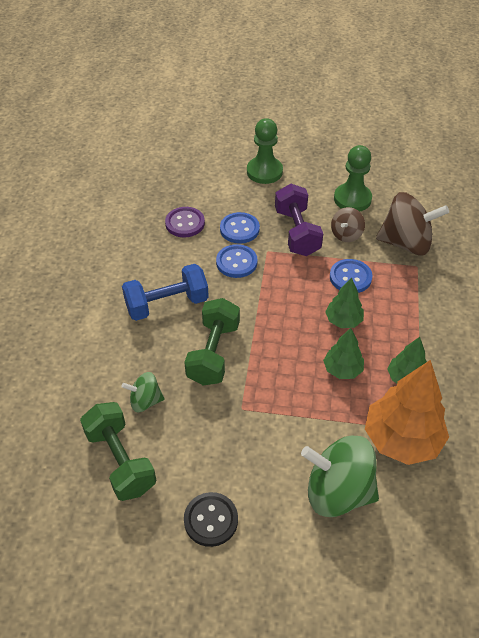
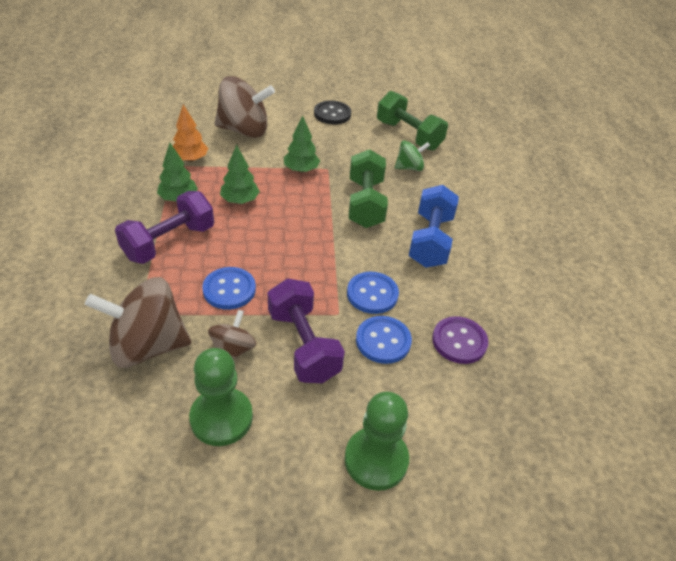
camera: 165 degrees right, 5 degrees down
blue dumbbell [122,264,209,321] -> blue dumbbell turned 45 degrees counterclockwise [409,185,459,268]
green spinning top [301,435,379,517] -> brown spinning top [215,76,275,138]
green tree [325,277,364,328] -> green tree moved to [284,116,320,173]
orange tree [365,360,449,465] -> orange tree [173,104,208,162], size x0.54
none -> purple dumbbell [115,191,214,264]

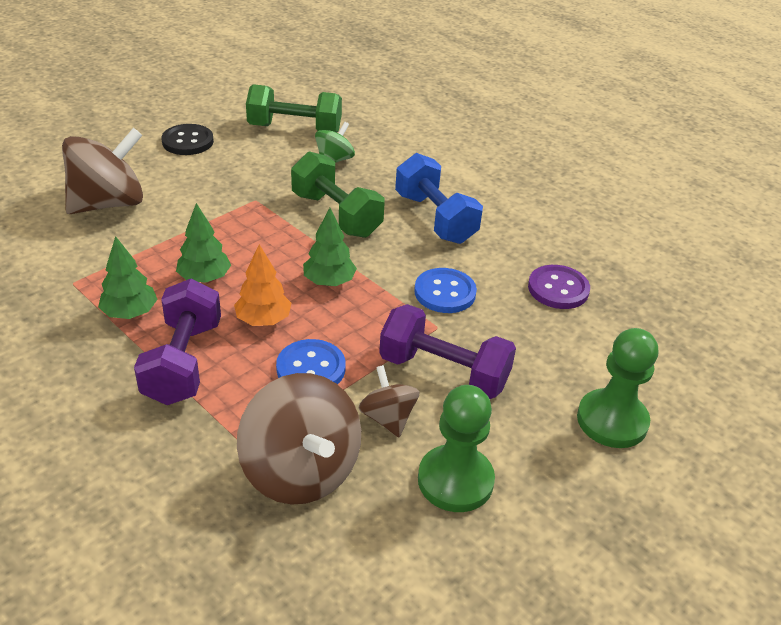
camera: 40 degrees left, 5 degrees down
brown spinning top [85,277,191,368] -> brown spinning top turned 75 degrees counterclockwise [237,373,361,505]
orange tree [173,104,208,162] -> orange tree moved to [234,244,292,326]
green tree [284,116,320,173] -> green tree moved to [303,208,357,286]
blue button [356,316,412,364] -> none

